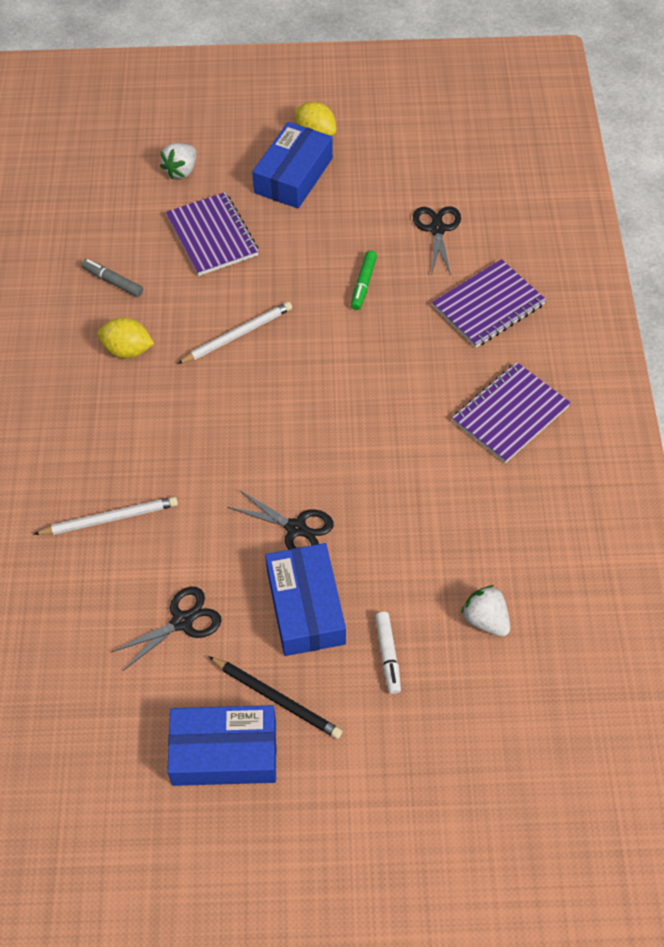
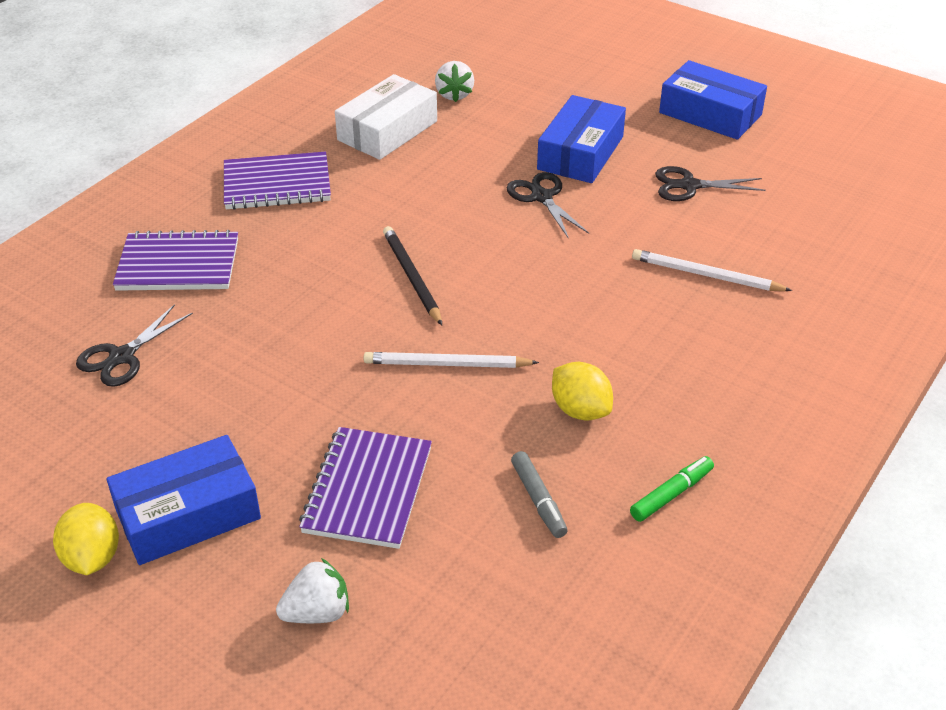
camera: 145 degrees left, 15 degrees down
black pencil [208,656,342,739] -> black pencil moved to [383,226,442,325]
green marker [351,250,377,310] -> green marker moved to [630,456,714,522]
white marker [375,612,401,694] -> none
none -> white box [335,74,437,160]

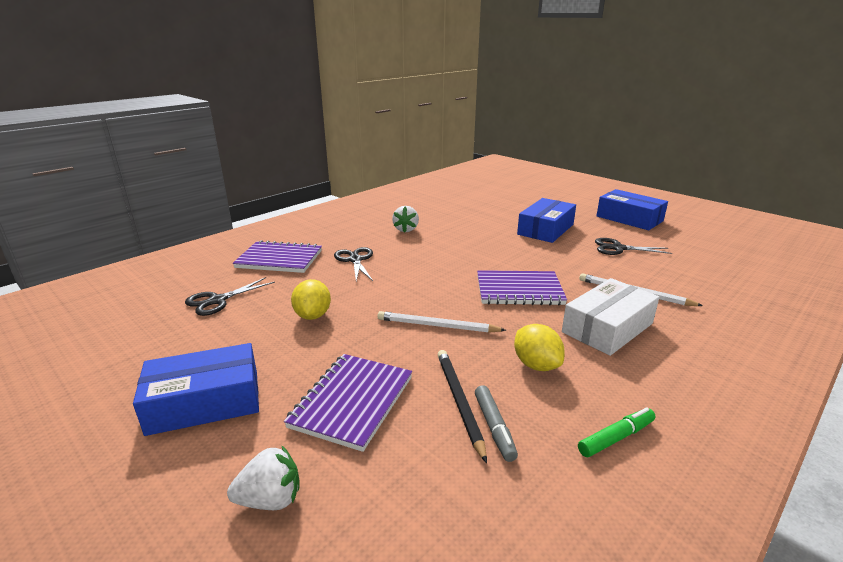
camera: 10 degrees right, 15 degrees down
yellow lemon [53,503,119,575] -> yellow lemon moved to [291,279,331,320]
purple notebook [224,151,331,210] -> purple notebook moved to [477,270,567,306]
white box [335,74,437,160] -> white box moved to [562,278,659,356]
black pencil [383,226,442,325] -> black pencil moved to [438,350,487,463]
white strawberry [435,61,474,102] -> white strawberry moved to [392,206,419,233]
black scissors [506,172,589,239] -> black scissors moved to [334,247,373,281]

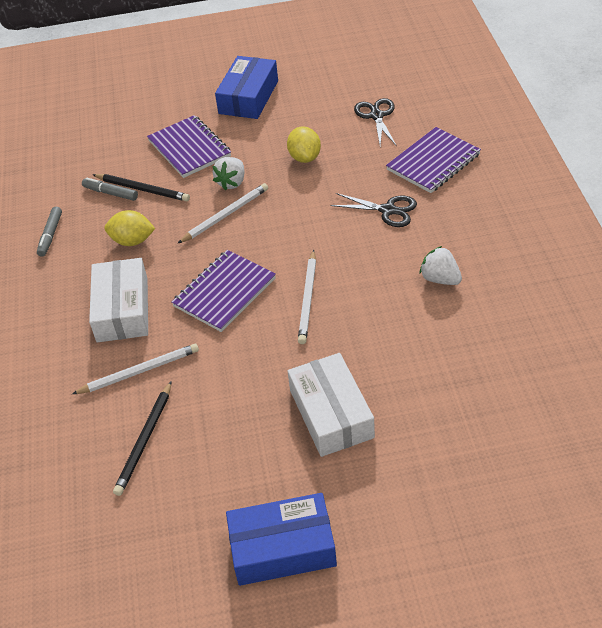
camera: 130 degrees right, 20 degrees up
white strawberry [227,445,299,510] -> white strawberry moved to [213,157,245,191]
yellow lemon [291,279,331,320] -> yellow lemon turned 45 degrees clockwise [287,126,321,163]
blue box [517,198,576,243] -> white box [288,353,375,457]
green marker [578,407,655,457] -> grey marker [37,207,62,257]
black scissors [595,238,672,255] -> none
none -> black pencil [113,381,172,496]
none -> white pencil [298,250,316,344]

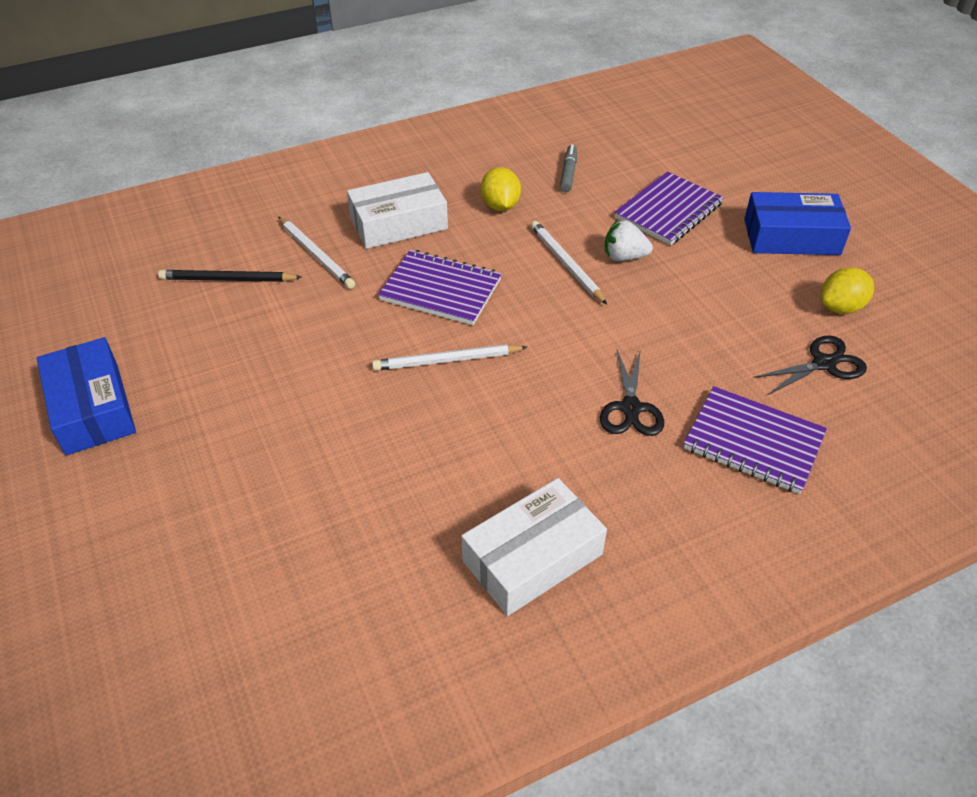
camera: 70 degrees right, 0 degrees up
grey marker [37,207,62,257] -> none
black pencil [92,174,190,201] -> none
white pencil [177,183,268,244] -> white pencil turned 150 degrees counterclockwise [531,221,607,305]
yellow lemon [287,126,321,163] -> yellow lemon moved to [821,267,874,314]
white box [288,353,375,457] -> white box moved to [461,478,607,616]
white strawberry [420,246,462,285] -> none

